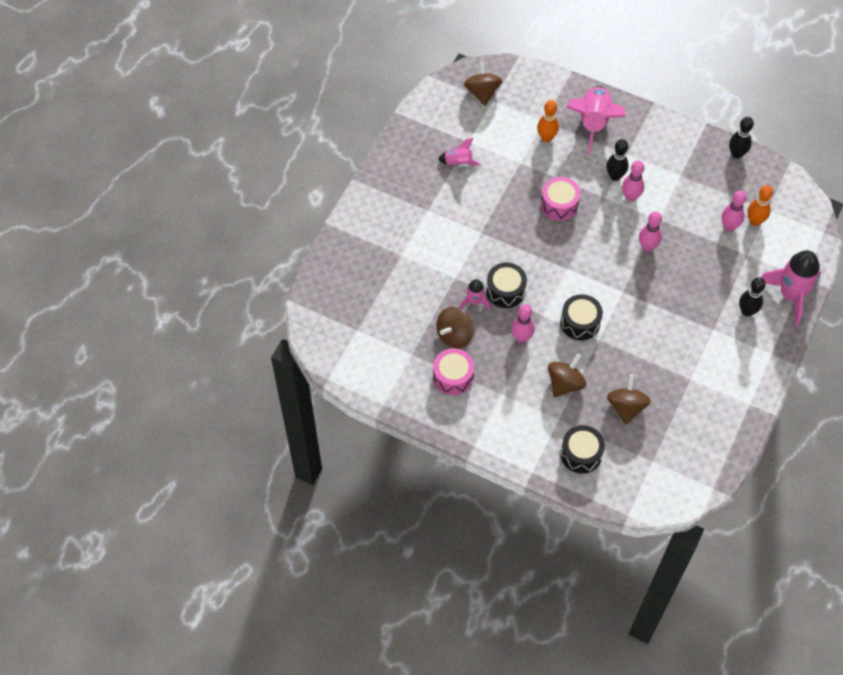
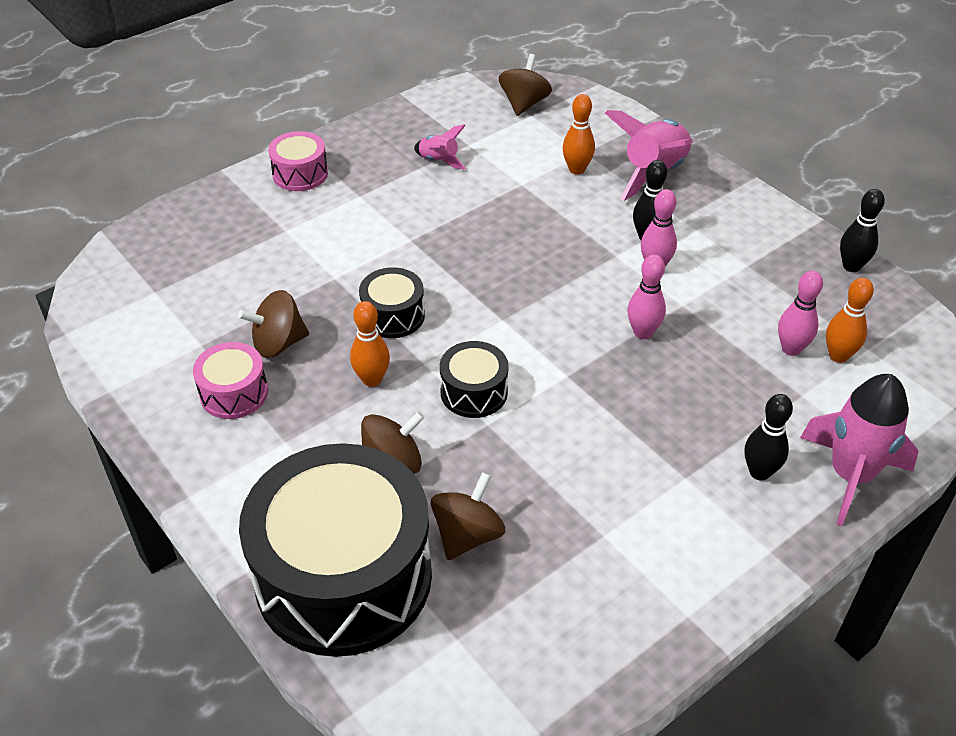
camera: 25 degrees right, 15 degrees down
pink rocket [460,279,491,310] -> none
pink bowling pin [511,304,535,343] -> orange bowling pin [350,301,390,387]
pink drum [541,177,581,221] -> pink drum moved to [268,131,328,191]
black drum [561,425,605,474] -> black drum [239,443,432,657], size x2.27

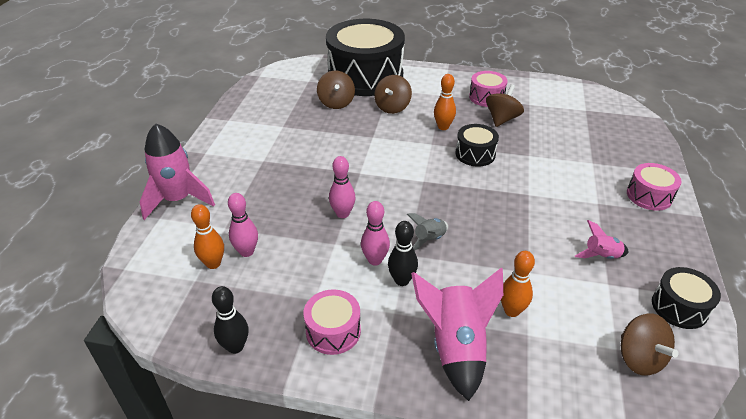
camera: 140 degrees right, 5 degrees down
black drum [440,341,509,418] -> black drum moved to [652,267,721,329]
black bowling pin [745,394,793,481] -> none
none -> pink drum [303,289,361,355]
none -> grey rocket [407,213,448,250]

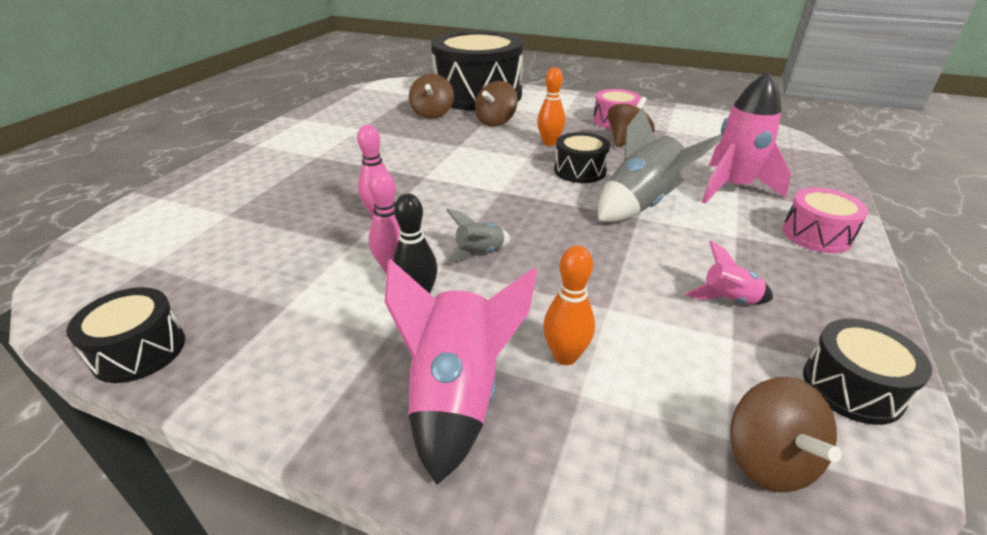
camera: 10 degrees right, 5 degrees down
pink rocket [140,123,215,220] -> pink rocket moved to [702,71,791,203]
orange bowling pin [191,204,224,269] -> none
black bowling pin [212,286,248,354] -> black drum [66,287,185,383]
pink bowling pin [228,193,258,257] -> none
pink drum [303,289,361,355] -> none
none -> grey rocket [598,107,723,222]

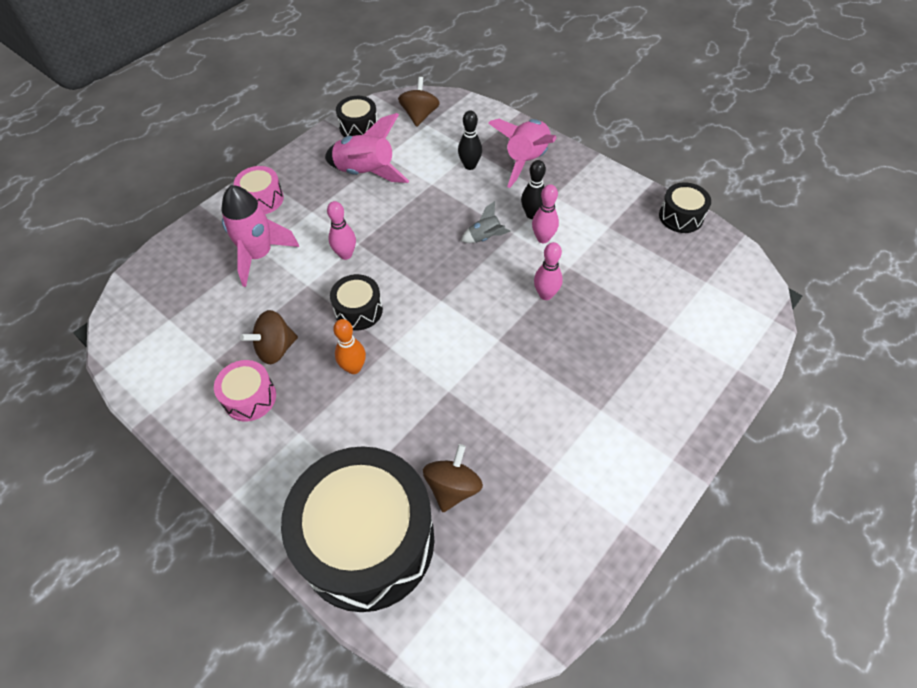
camera: 160 degrees left, 20 degrees up
brown spinning top [475,81,518,127] -> none
orange bowling pin [543,246,595,365] -> black bowling pin [458,110,482,170]
grey rocket [598,107,723,222] -> pink bowling pin [327,201,356,260]
pink rocket [685,241,773,304] -> pink rocket [325,113,409,183], size x1.97

